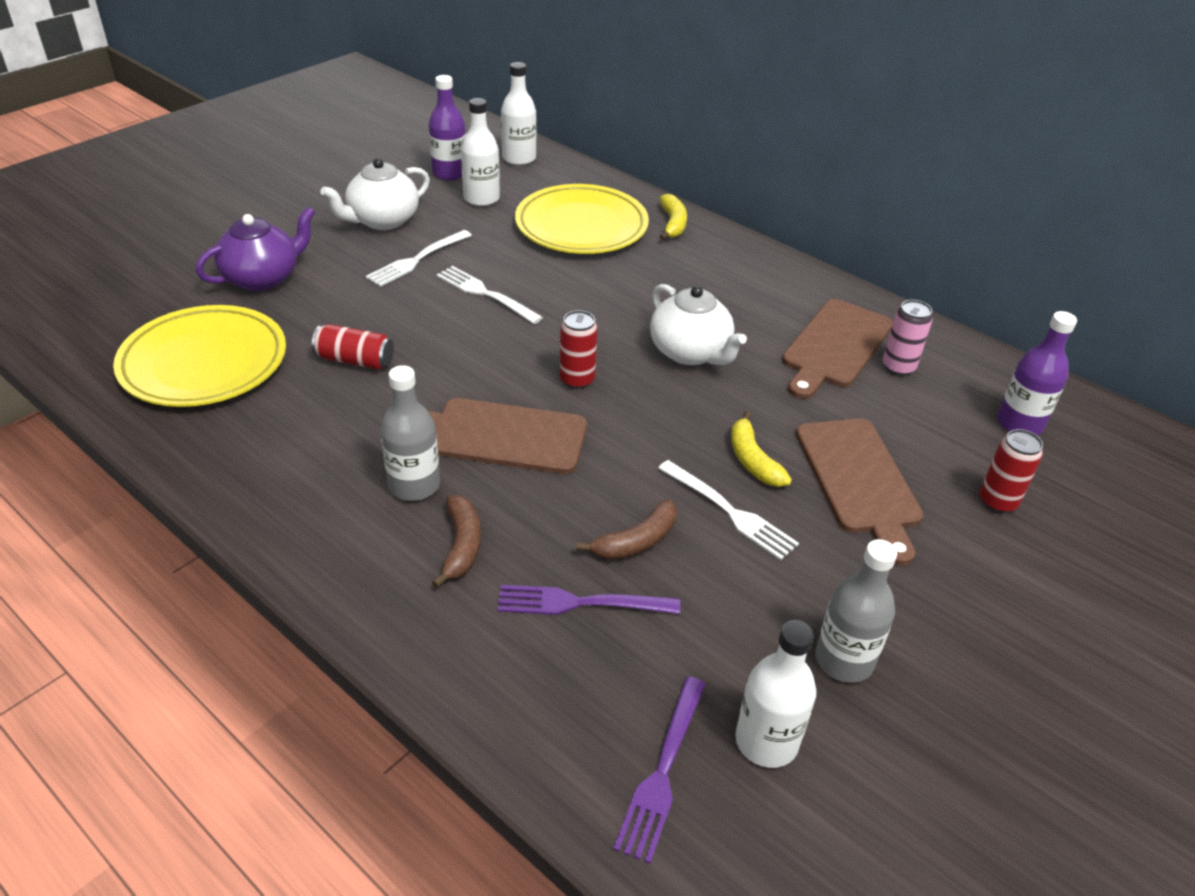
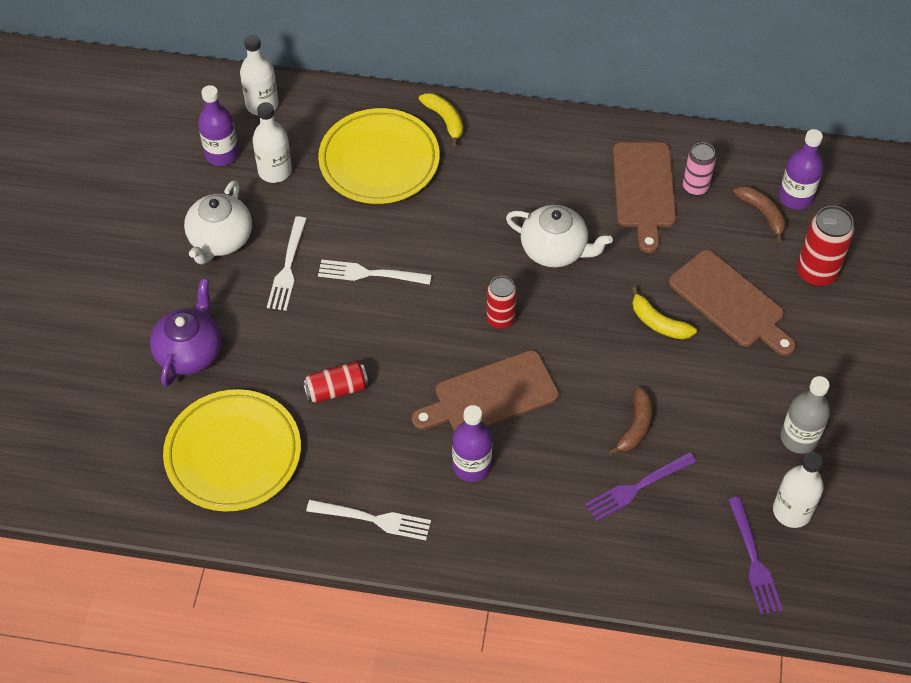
camera: 30 degrees left, 15 degrees up
grey bottle [380,365,440,501] -> purple bottle [452,405,492,482]
brown banana [432,495,481,588] -> brown banana moved to [733,186,786,243]
white fork [658,460,799,560] -> white fork moved to [306,500,431,540]
red can [980,429,1043,513] -> red can [797,206,854,287], size x1.50

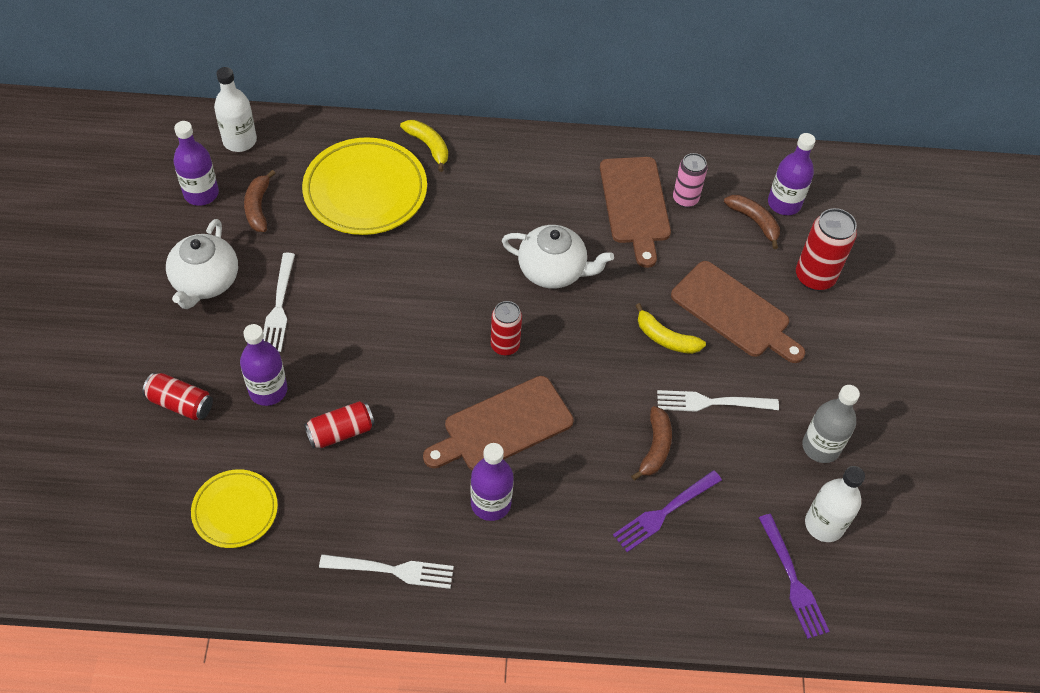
camera: 10 degrees left, 0 degrees up
purple teapot [150,278,221,387] -> red can [142,372,213,420]
yellow plate [163,389,301,511] -> yellow plate [191,469,278,548], size x0.58
white bottle [253,102,292,183] -> brown banana [244,170,275,232]
white fork [318,259,431,285] -> white fork moved to [657,390,779,412]
none -> purple bottle [240,324,287,406]

